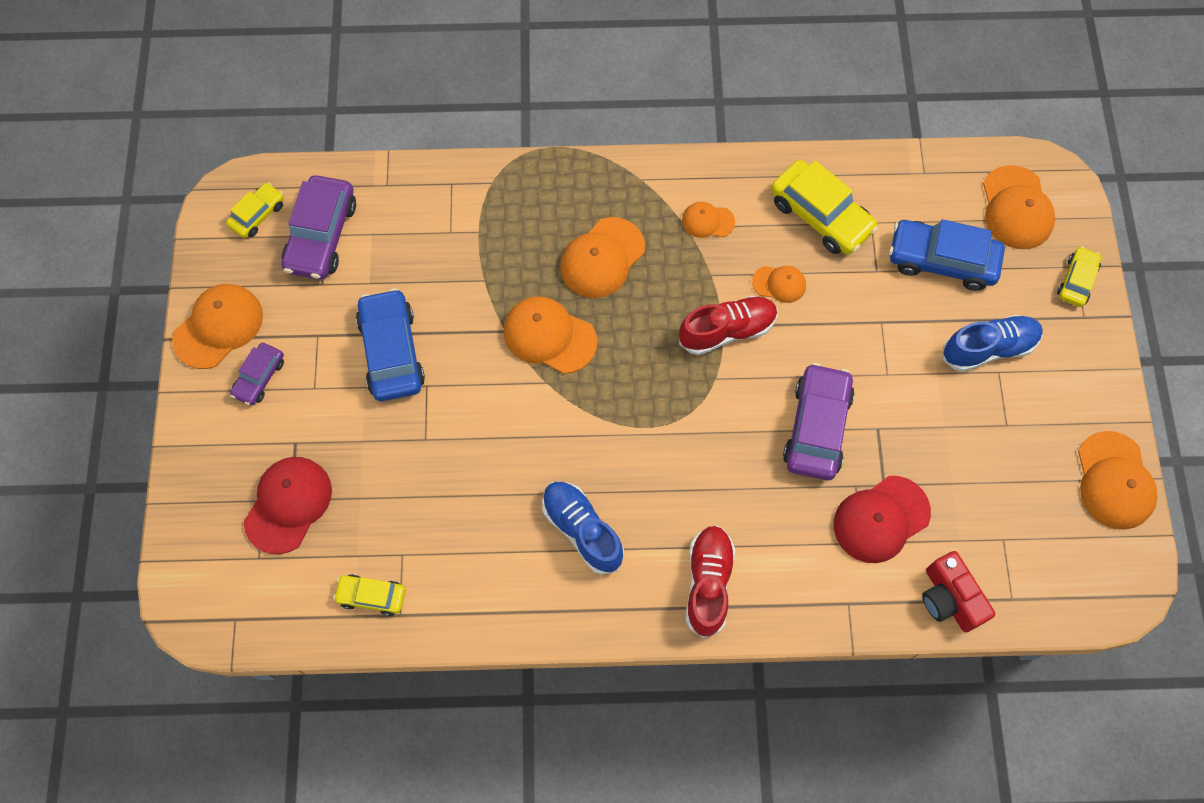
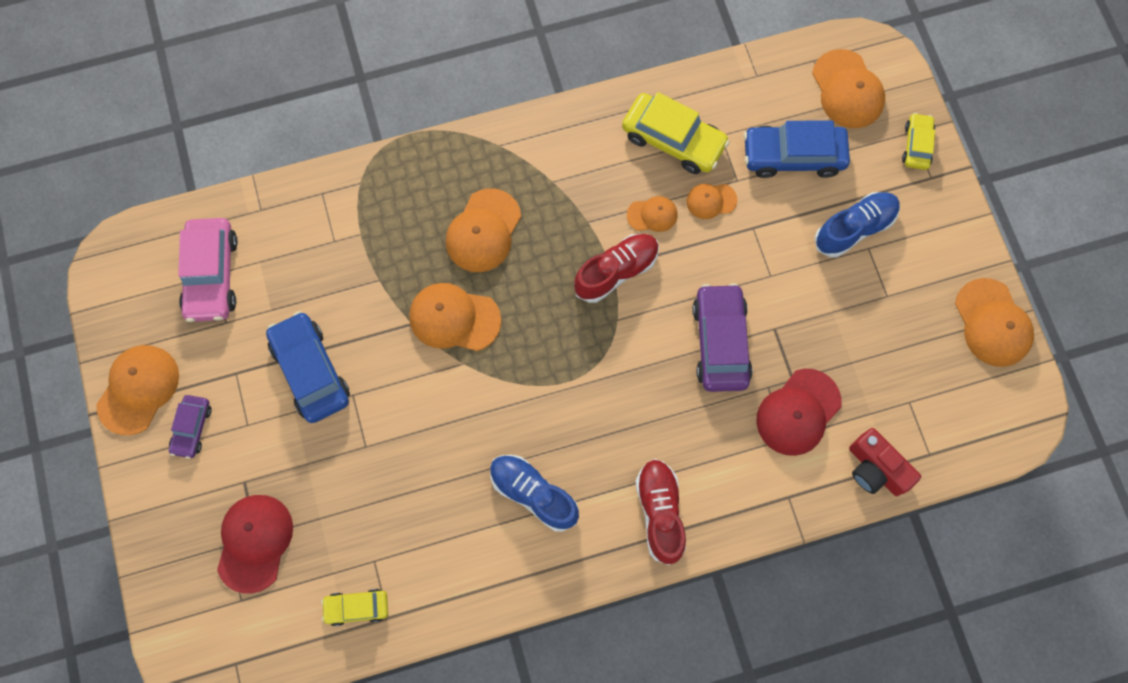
camera: 15 degrees left, 5 degrees up
yellow car [226,182,284,238] -> none
purple car [282,175,356,280] -> pink car [178,218,238,322]
orange cap [682,202,735,238] -> orange cap moved to [686,184,737,219]

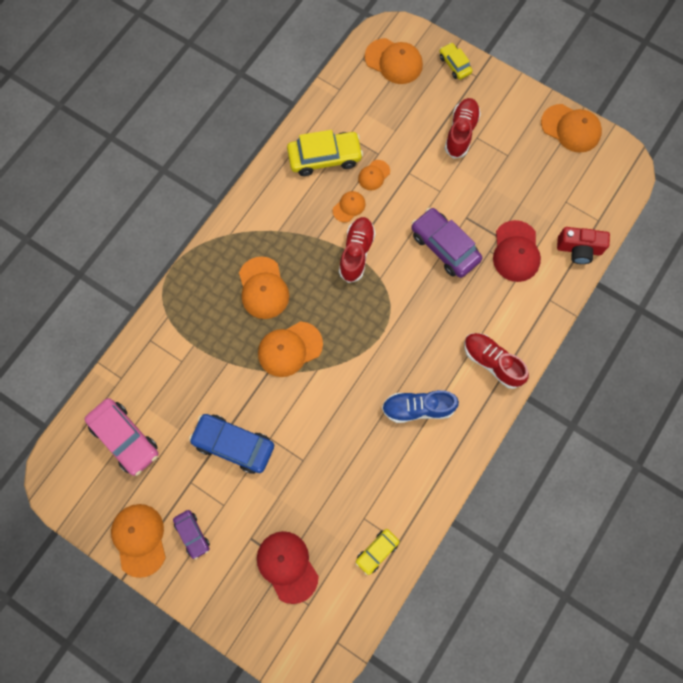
camera: 40 degrees left, 0 degrees up
blue car [743,121,850,178] -> none
blue shoe [814,192,900,258] -> red shoe [444,98,481,159]

